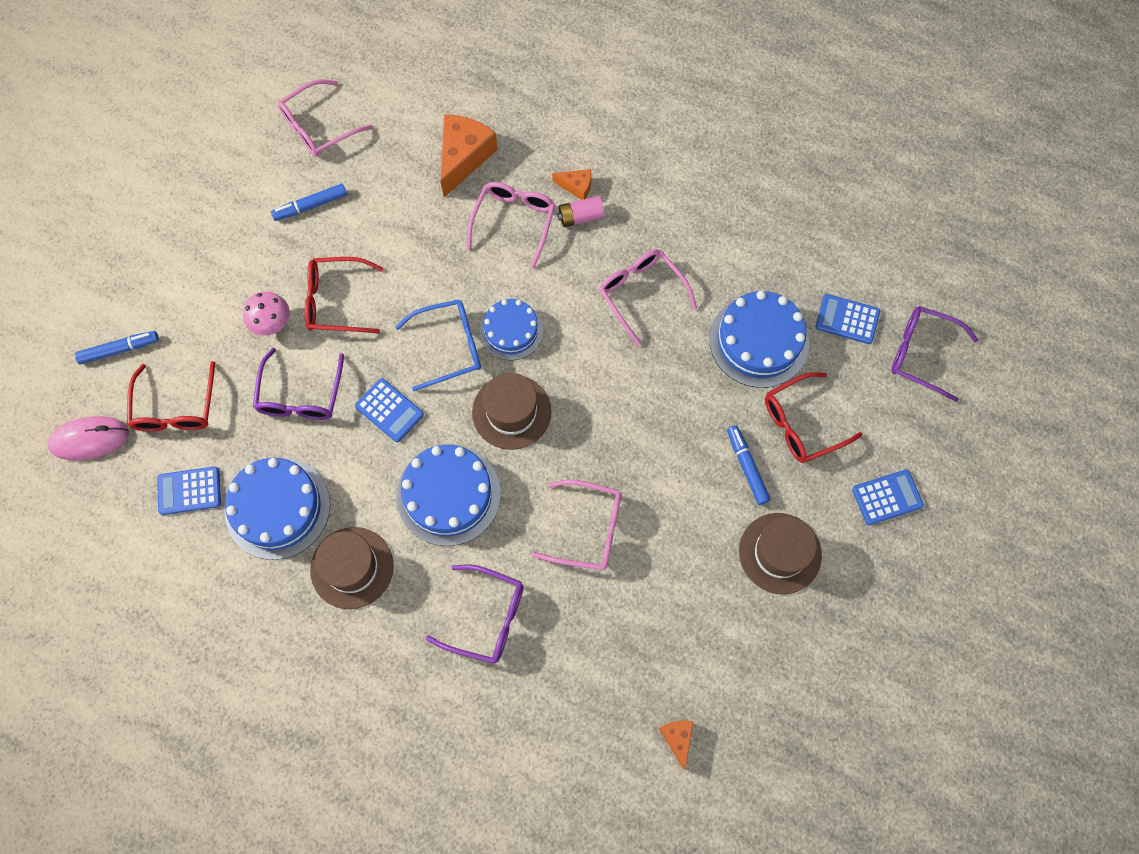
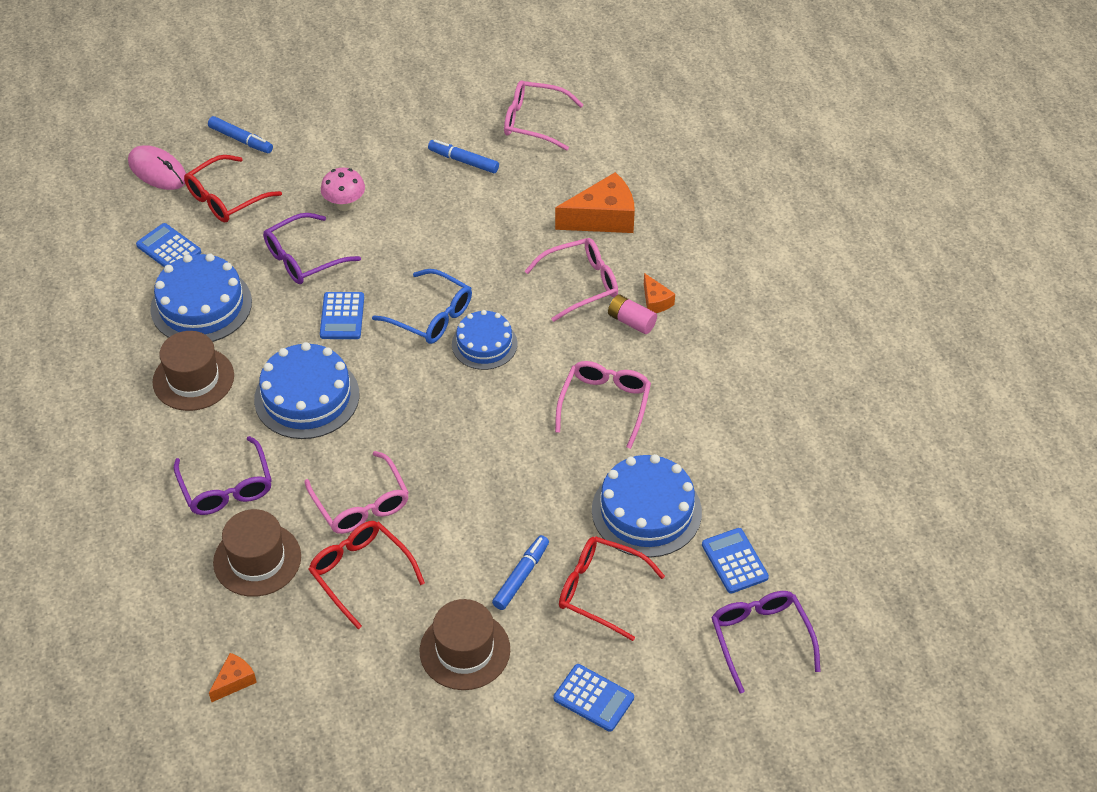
camera: 50 degrees right, 20 degrees down
red glasses [304,257,383,333] -> red glasses moved to [308,521,425,629]
brown hat [472,373,551,450] -> brown hat moved to [213,509,301,597]

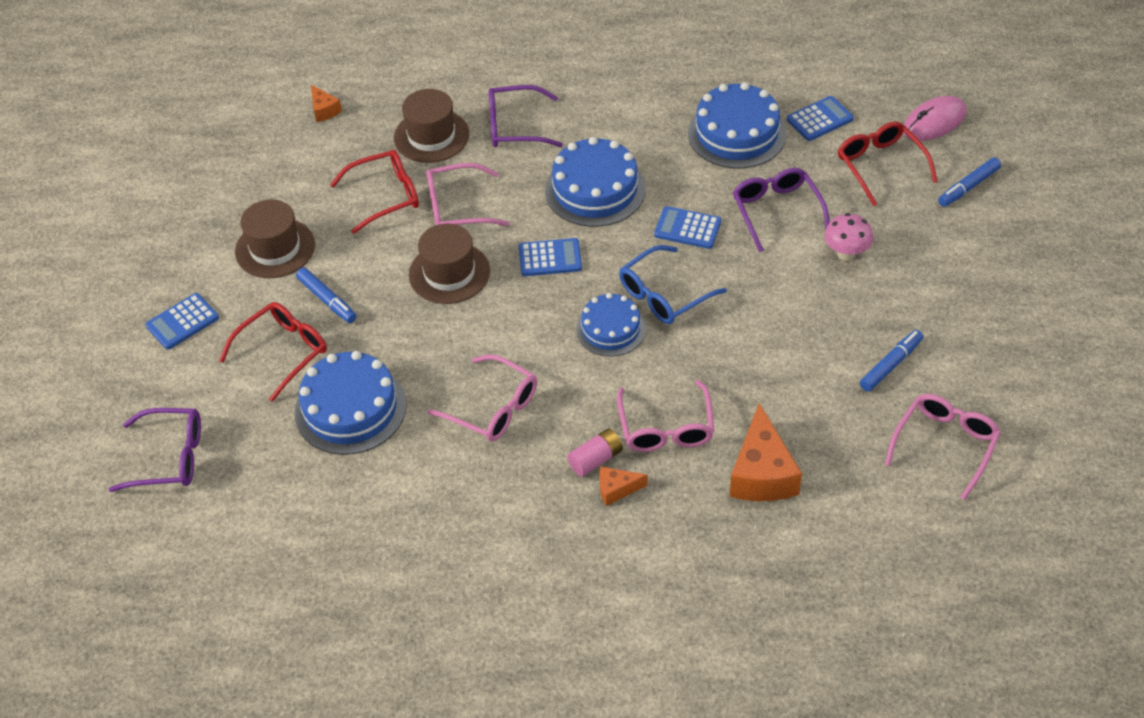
camera: 110 degrees right, 0 degrees up
brown hat [152,331,234,411] -> brown hat moved to [409,224,490,304]
blue calculator [702,528,769,593] -> blue calculator moved to [519,238,582,276]

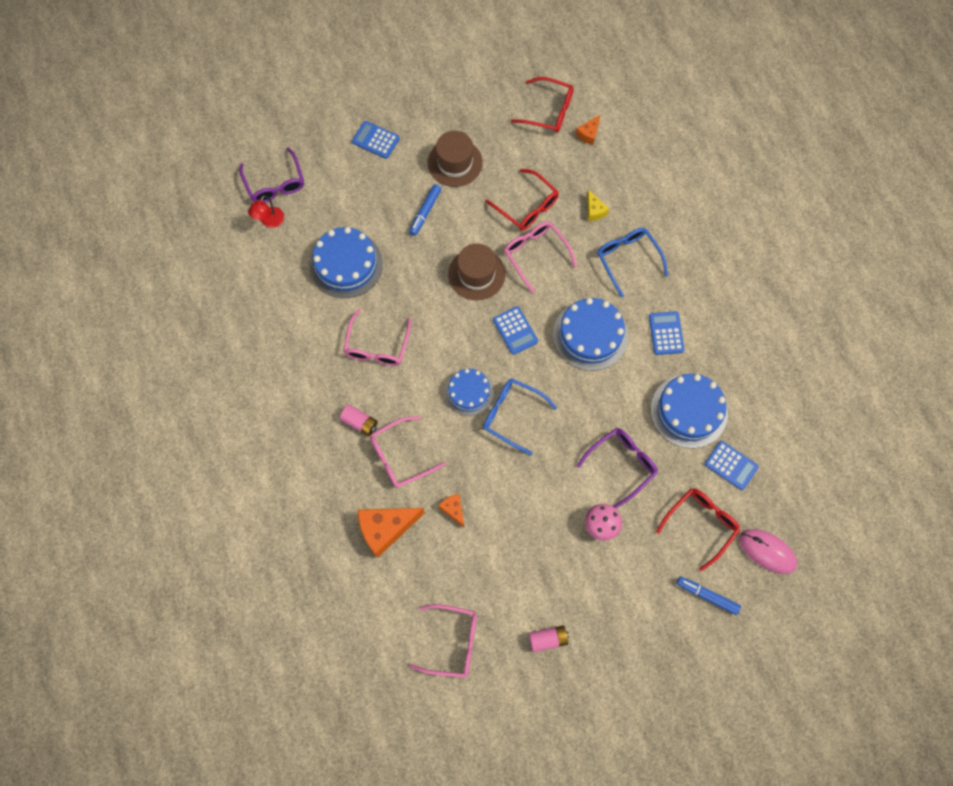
camera: 65 degrees right, 20 degrees up
red glasses [219,302,327,402] -> red glasses moved to [511,77,574,133]
brown hat [394,89,469,163] -> yellow cheese [587,189,609,221]
purple glasses [489,85,563,147] -> blue glasses [597,228,668,298]
orange cheese [600,467,648,506] -> orange cheese moved to [438,494,464,527]
blue calculator [654,206,721,249] -> blue calculator moved to [649,311,684,355]
blue marker [860,330,923,392] -> none
none -> red lamp [248,195,284,228]
none -> pink battery [529,625,569,652]

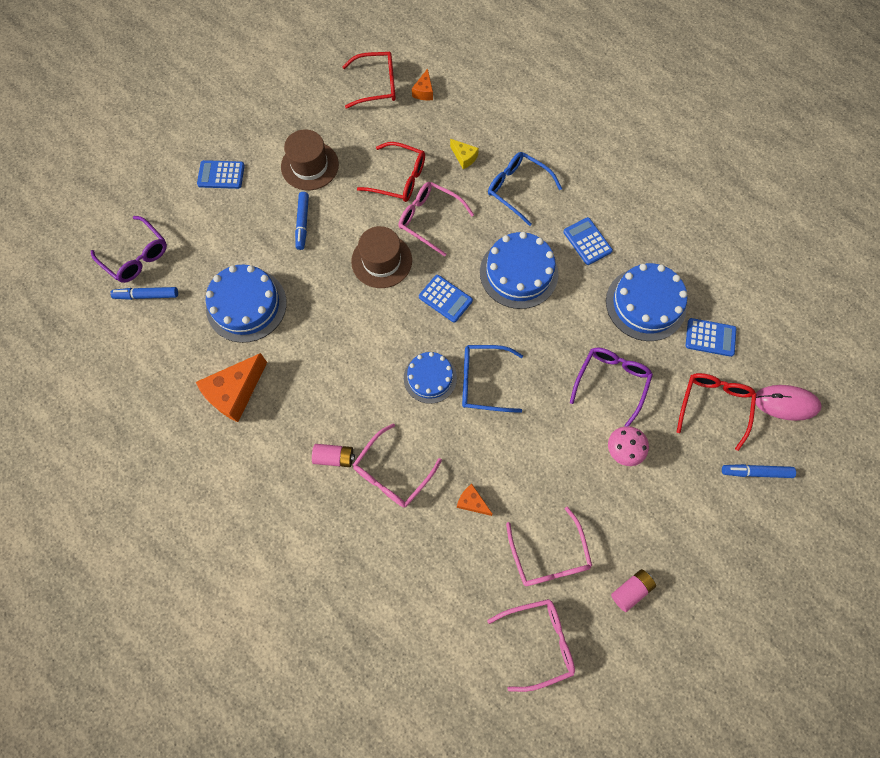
camera: 25 degrees left, 0 degrees up
red lamp [248,195,284,228] -> blue marker [110,287,178,300]
pink glasses [343,309,411,366] -> pink glasses moved to [506,507,592,586]
orange cheese [358,508,425,558] -> orange cheese moved to [196,353,267,422]

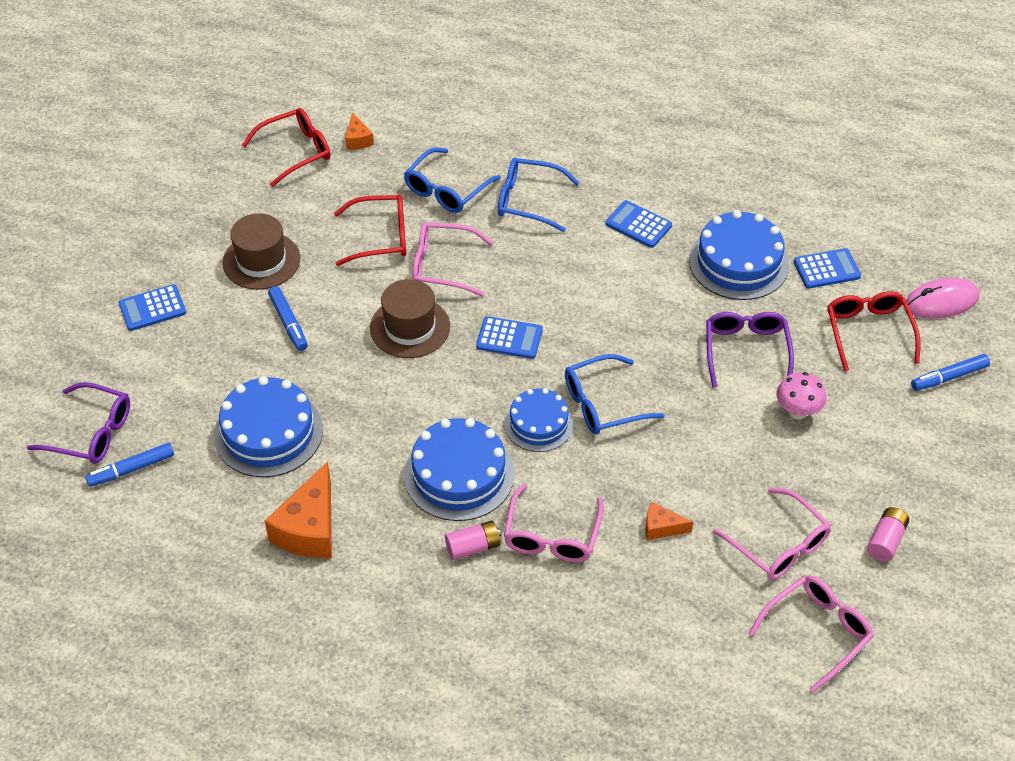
camera: 25 degrees left, 20 degrees down
yellow cheese [450,139,479,169] -> blue glasses [404,148,501,213]
blue cake [480,232,559,309] -> blue cake moved to [404,418,514,521]

